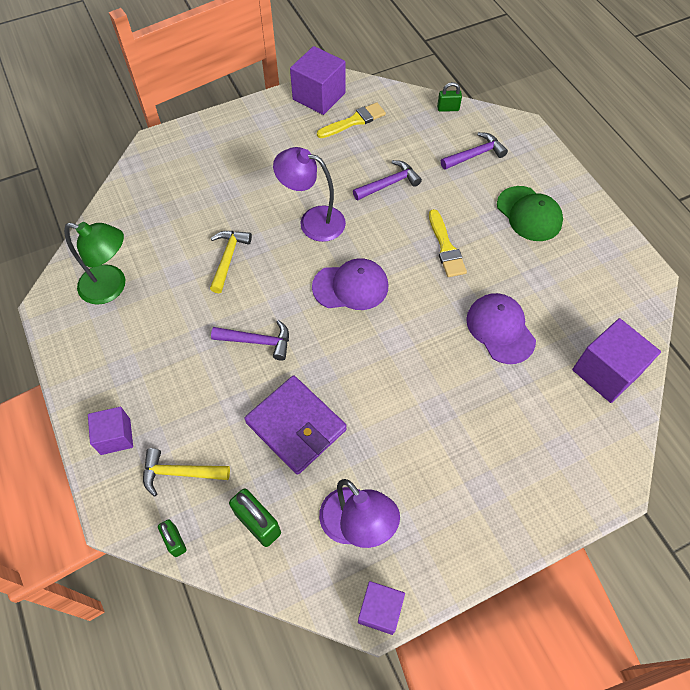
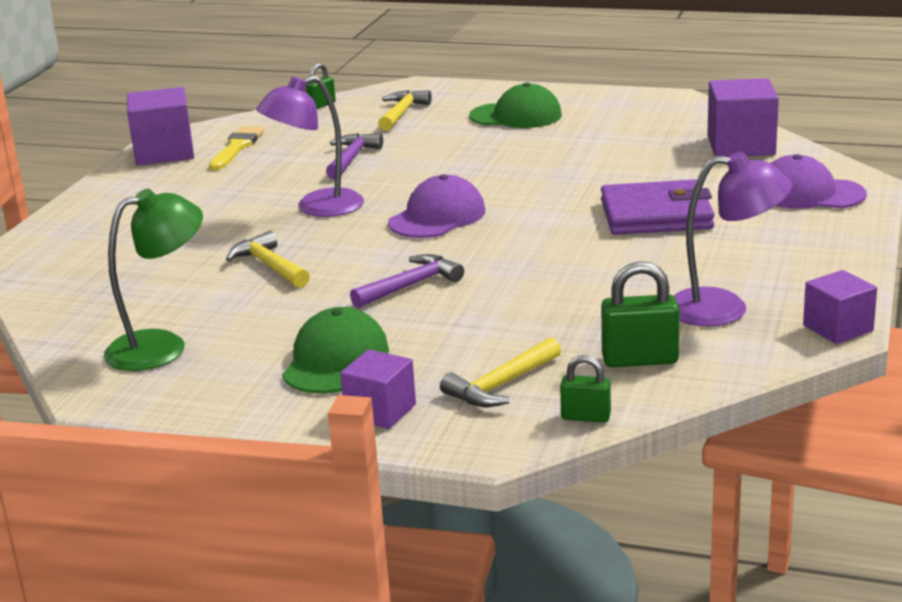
camera: 45 degrees left, 35 degrees down
purple wallet [244,375,347,475] -> purple wallet moved to [601,179,715,235]
yellow brush [429,209,467,277] -> none
purple hammer [441,132,508,170] -> yellow hammer [378,90,432,131]
purple cap [466,293,536,364] -> purple cap moved to [770,154,867,209]
none -> green cap [282,307,389,393]

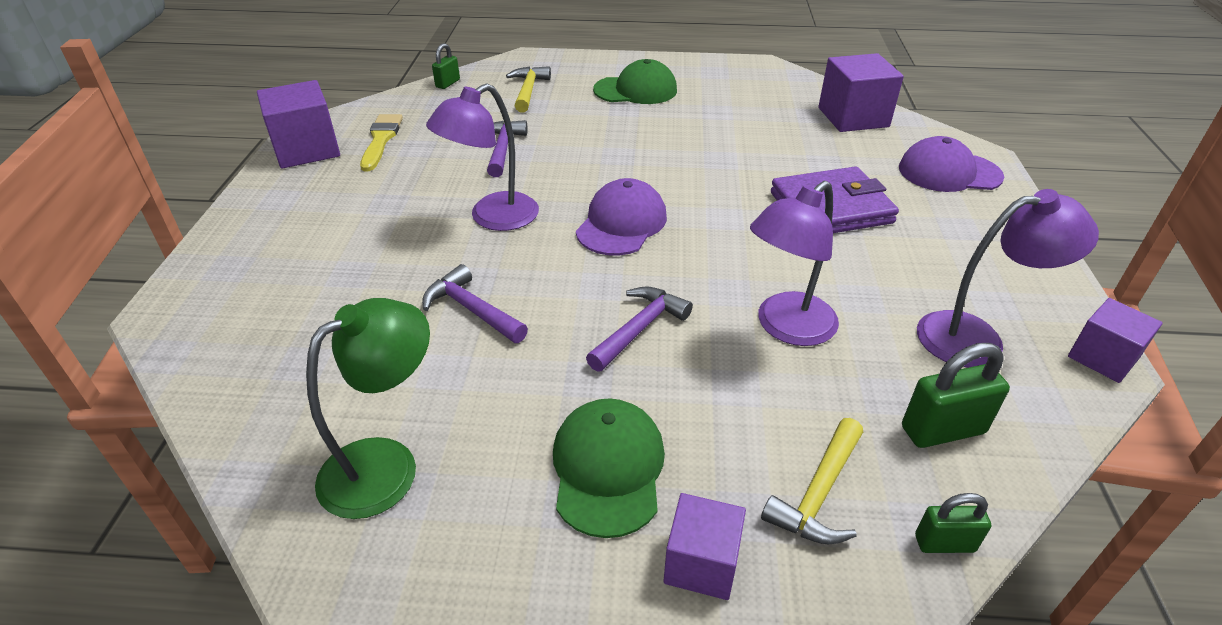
camera: 15 degrees left, 15 degrees up
yellow hammer [226,231,310,288] -> purple hammer [422,264,528,343]
none -> purple lamp [750,181,839,346]

